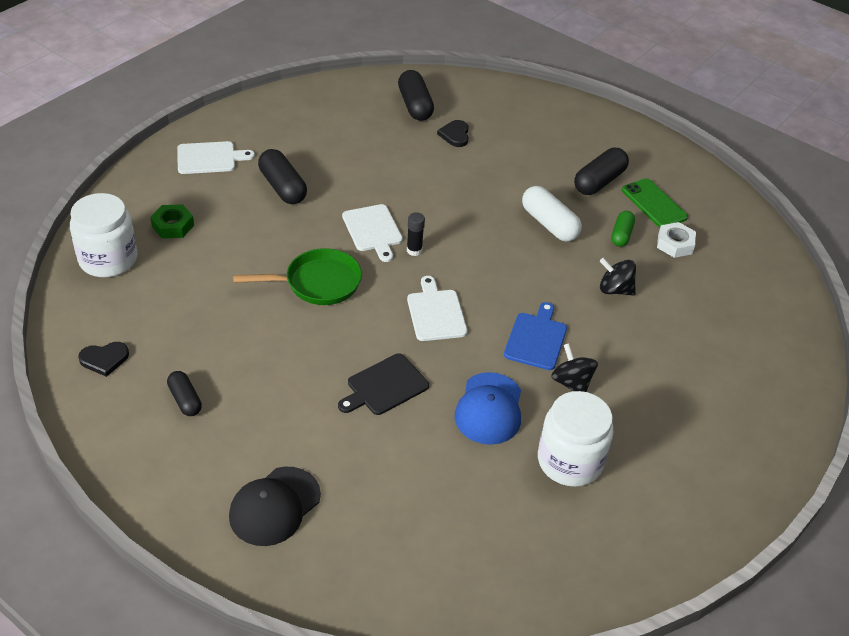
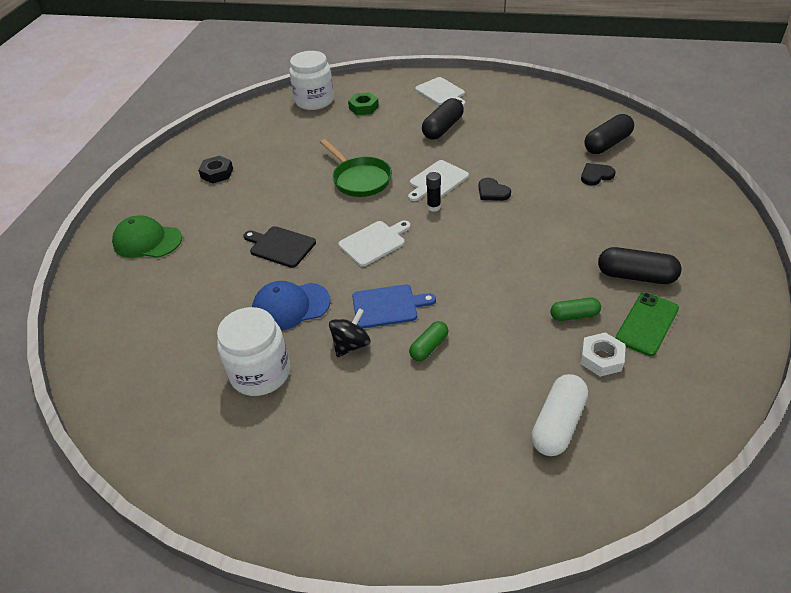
camera: 70 degrees right, 0 degrees up
black heart [78,342,129,377] -> black heart moved to [478,178,511,201]
black capsule [167,371,202,416] -> black nut [198,155,233,184]
black cap [229,467,321,546] -> green cap [112,215,182,258]
white capsule [522,186,582,242] -> white capsule moved to [531,374,588,456]
black spinning top [600,258,636,296] -> none
none -> green capsule [409,321,448,361]

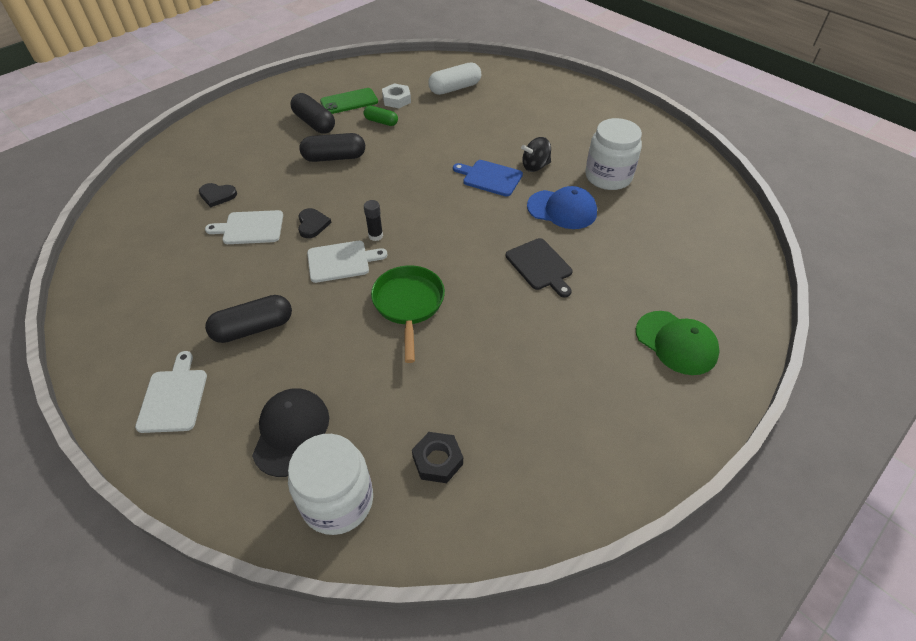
camera: 150 degrees left, 5 degrees up
black nut [198,155,233,184] -> black nut moved to [412,432,463,483]
white cutting board [339,220,410,266] -> white cutting board moved to [205,210,283,244]
green nut [348,92,379,115] -> black cap [252,388,329,477]
green capsule [409,321,448,361] -> none
black capsule [584,114,634,154] -> black capsule moved to [299,133,365,162]

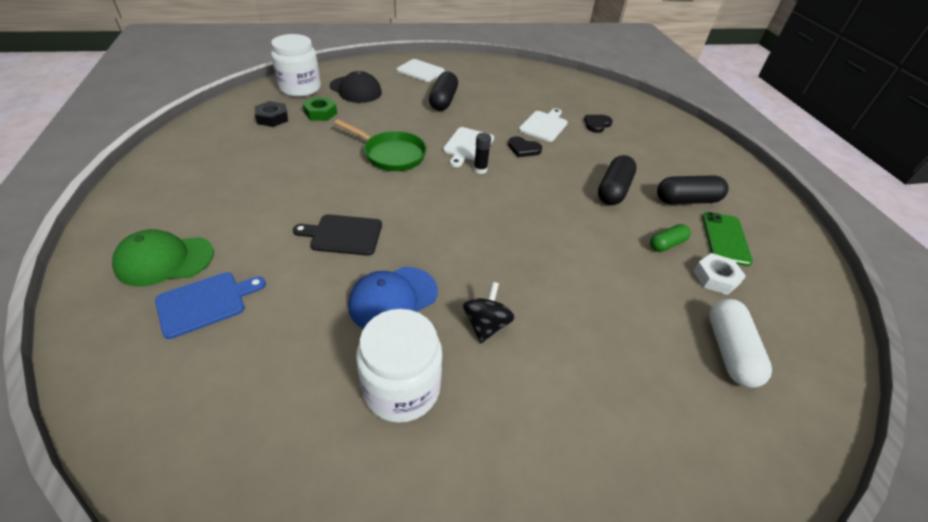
camera: 120 degrees right, 5 degrees down
blue cutting board [453,160,523,197] -> blue cutting board moved to [155,272,266,339]
none -> green nut [302,97,337,121]

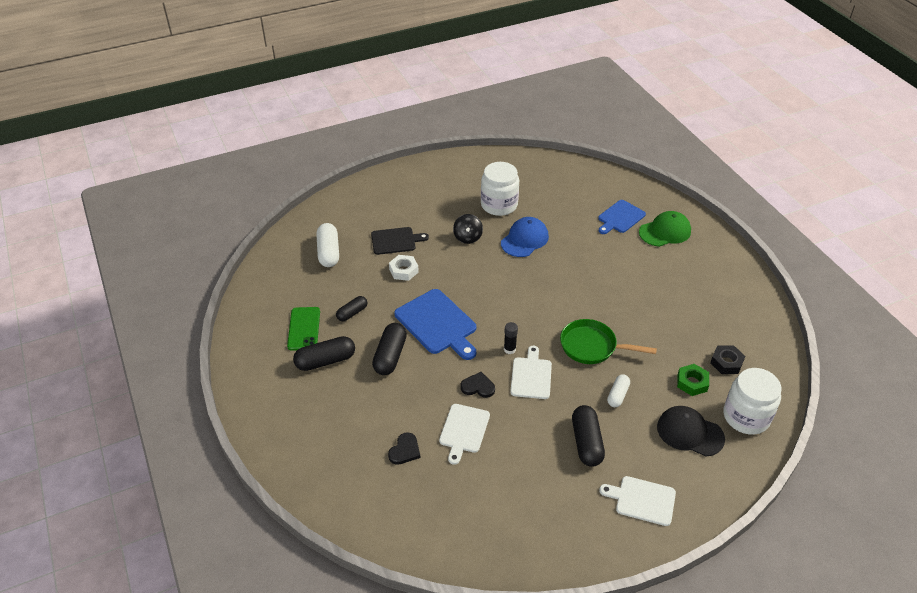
camera: 170 degrees right, 0 degrees up
black cutting board [293,214,382,256] -> black cutting board moved to [371,227,429,255]
green capsule [650,224,691,252] -> black capsule [336,296,367,321]
white nut [694,253,746,295] -> white nut moved to [389,255,419,281]
none -> blue cutting board [394,289,476,360]
none -> white capsule [607,375,630,407]

